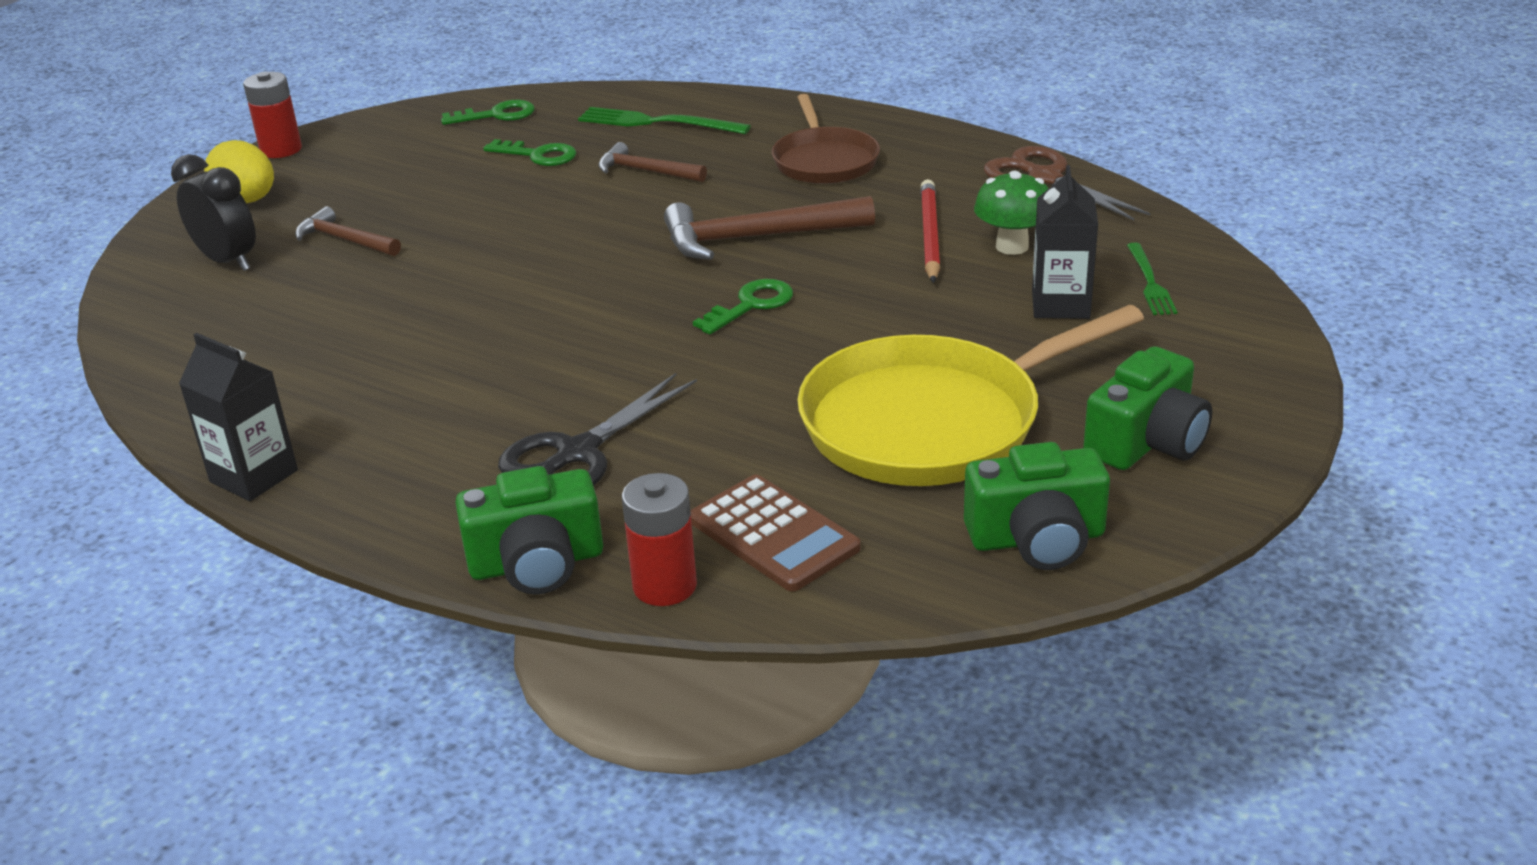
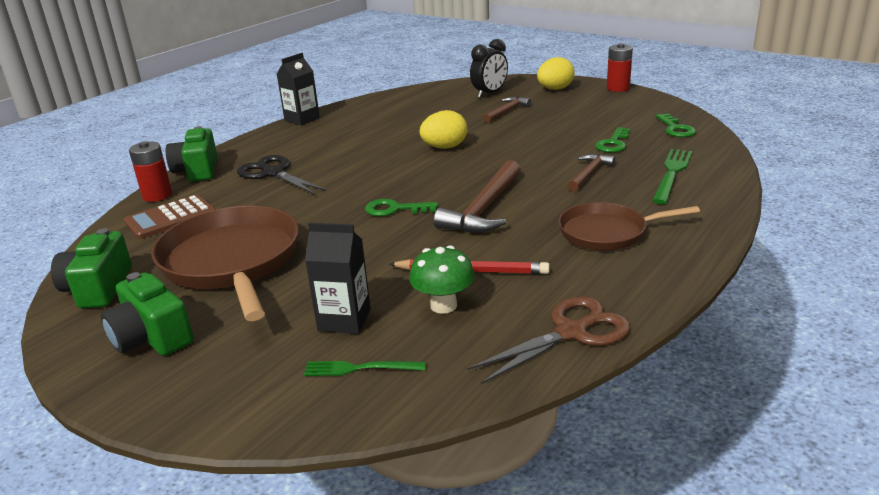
camera: 95 degrees right, 5 degrees down
brown hammer [664,196,875,260] -> brown hammer turned 150 degrees counterclockwise [434,160,521,232]
green key [693,279,793,335] -> green key turned 135 degrees clockwise [365,199,438,216]
yellow pan [797,305,1144,486] -> brown pan [151,206,299,321]
none -> yellow egg [419,110,467,149]

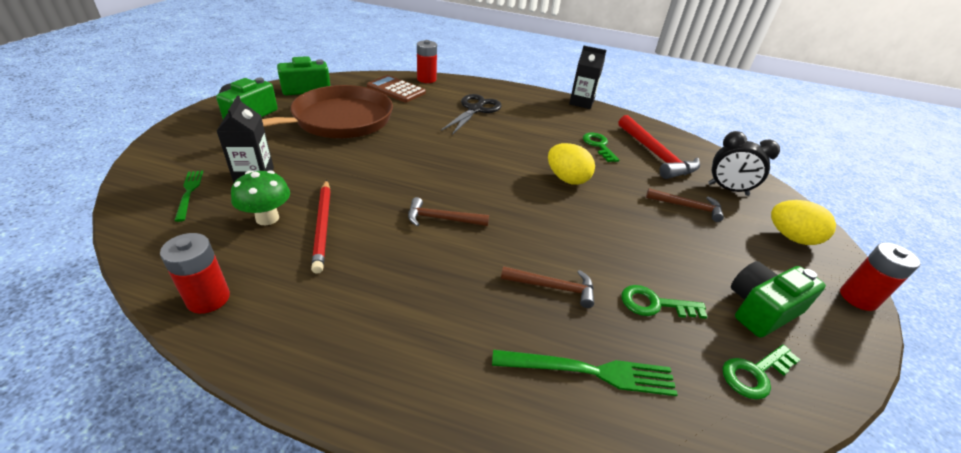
camera: 65 degrees right, 10 degrees up
green camera [166,126,217,182] -> green camera moved to [731,261,826,338]
green key [365,199,438,216] -> green key moved to [583,133,619,162]
brown hammer [434,160,521,232] -> brown hammer [408,197,489,226], size x0.60
brown scissors [467,296,630,384] -> red battery [160,233,230,314]
brown pan [558,202,700,250] -> none
none -> red hammer [618,115,700,179]

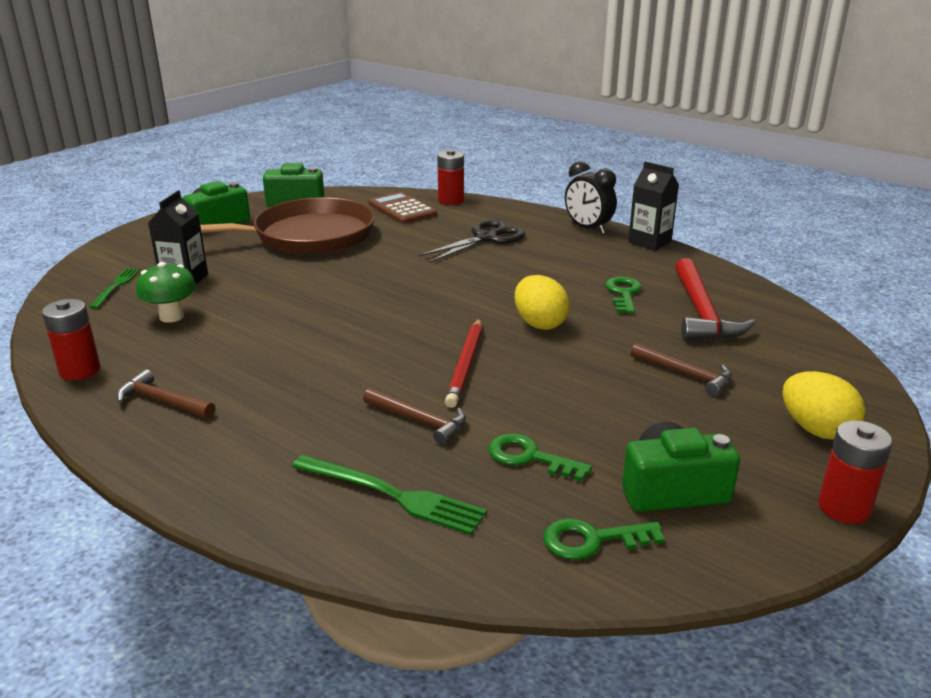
camera: 25 degrees right, 10 degrees down
red pencil [311,180,330,274] -> red pencil moved to [445,319,482,408]
brown hammer [408,197,489,226] -> brown hammer moved to [116,369,215,418]
black clock [708,131,780,196] -> black clock moved to [565,161,617,234]

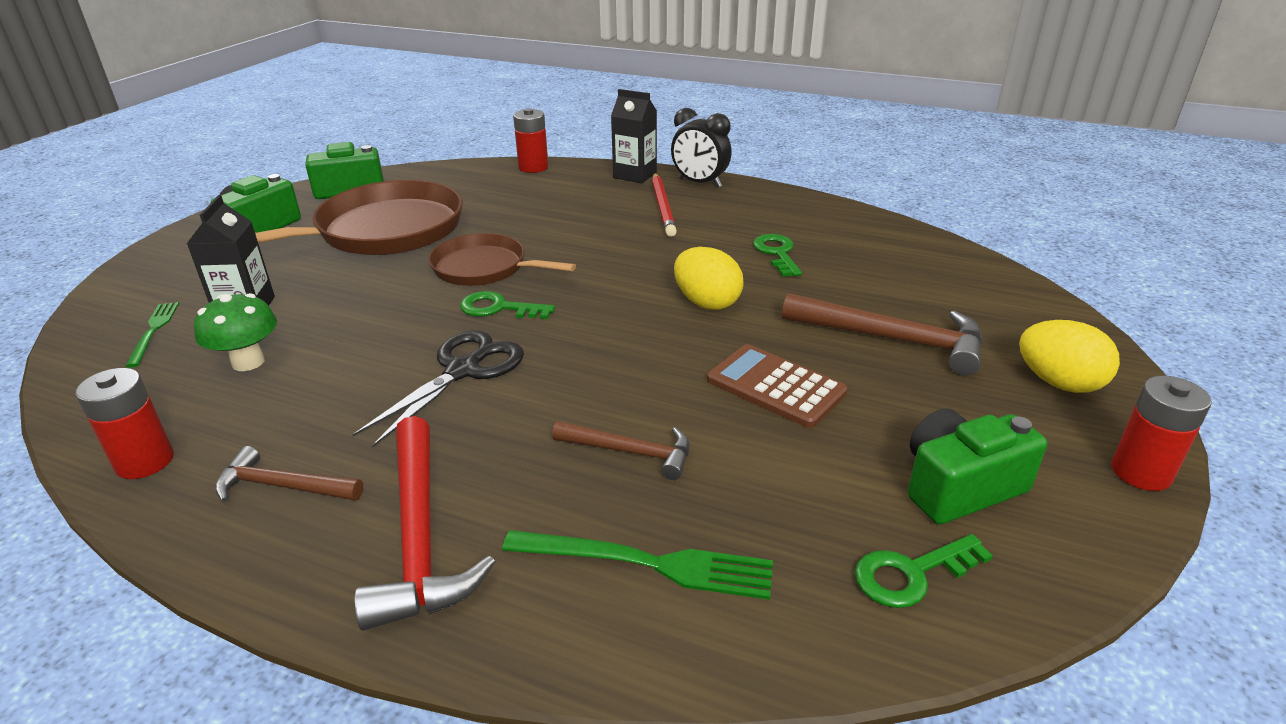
camera: 15 degrees left, 5 degrees up
brown calculator [368,192,437,224] -> brown calculator moved to [707,344,848,428]
black scissors [419,220,525,263] -> black scissors moved to [352,330,524,447]
red pencil [445,319,482,408] -> red pencil moved to [652,173,677,237]
green key [488,433,592,481] -> green key moved to [460,291,555,319]
black carton [628,161,679,251] -> black carton moved to [611,89,657,183]
brown hammer [631,343,732,396] -> brown hammer [782,293,983,376], size x1.68
red hammer [675,258,756,341] -> red hammer moved to [354,416,495,631]
none -> brown pan [428,233,576,286]

